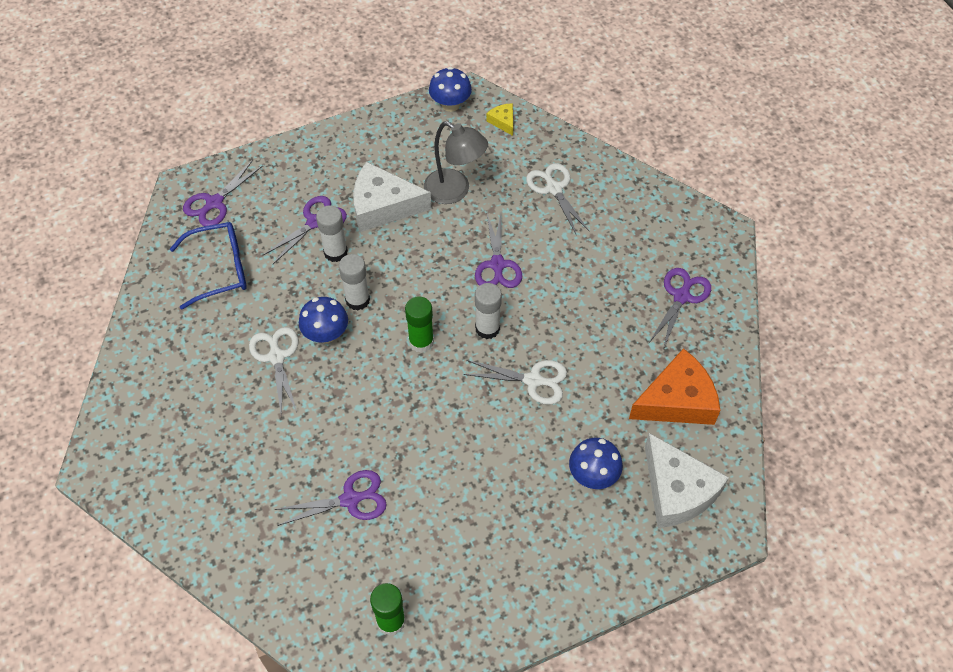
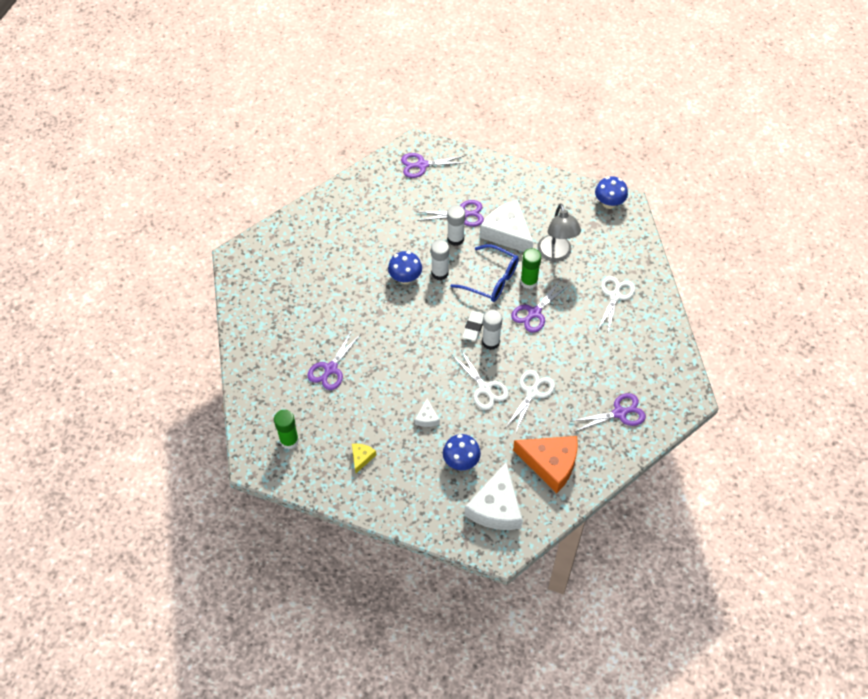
camera: 45 degrees right, 0 degrees up
blue glasses [170,222,246,310] -> blue glasses moved to [450,244,519,302]
white scissors [249,327,298,415] -> white scissors moved to [505,370,555,433]
purple scissors [275,470,387,526] -> purple scissors turned 90 degrees clockwise [307,330,362,390]
green glue stick [405,296,434,353] -> green glue stick moved to [520,248,541,289]
yellow cheese [487,103,513,136] -> yellow cheese moved to [352,444,376,473]
none -> white cheese [415,398,440,427]
none -> white eraser [462,311,485,341]

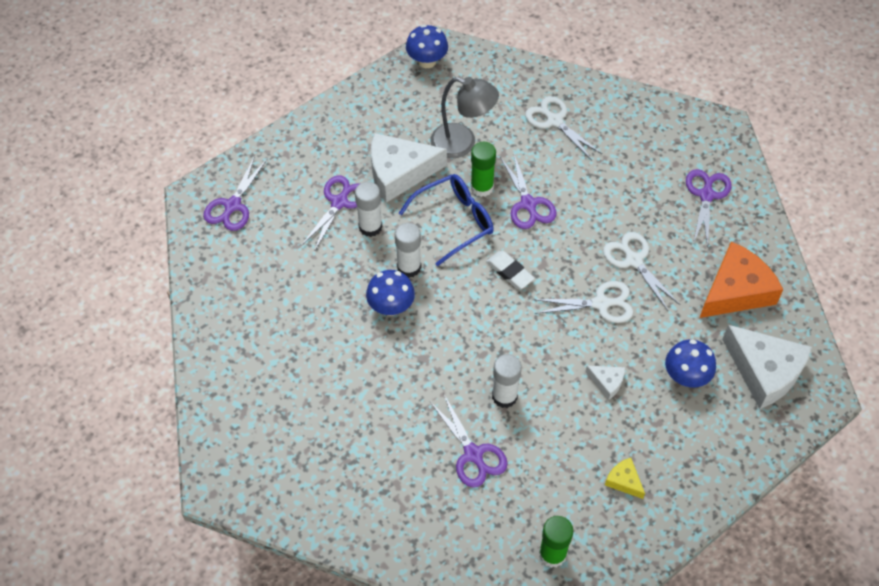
camera: 60 degrees left, 0 degrees up
white glue stick [482,309,502,350] -> white glue stick moved to [492,354,522,408]

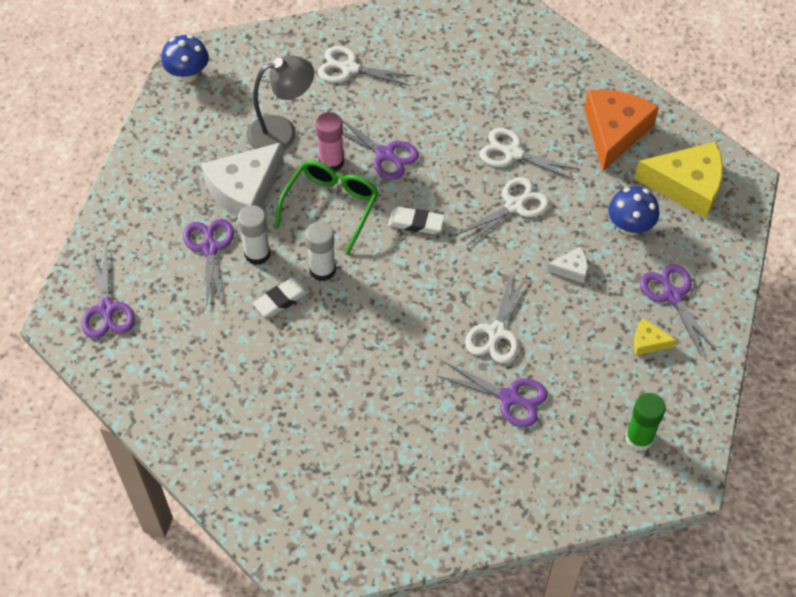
camera: 35 degrees left, 0 degrees up
blue mushroom [366,270,415,316] -> none
blue glasses [399,174,494,266] -> green glasses [274,160,379,254]
green glue stick [471,142,496,197] -> pink glue stick [316,112,344,171]
white glue stick [492,354,522,408] -> white scissors [465,273,527,363]
purple scissors [686,169,731,247] -> purple scissors moved to [640,264,716,356]
white cheese [722,325,812,409] -> yellow cheese [634,142,723,218]
none -> white eraser [253,277,310,317]

